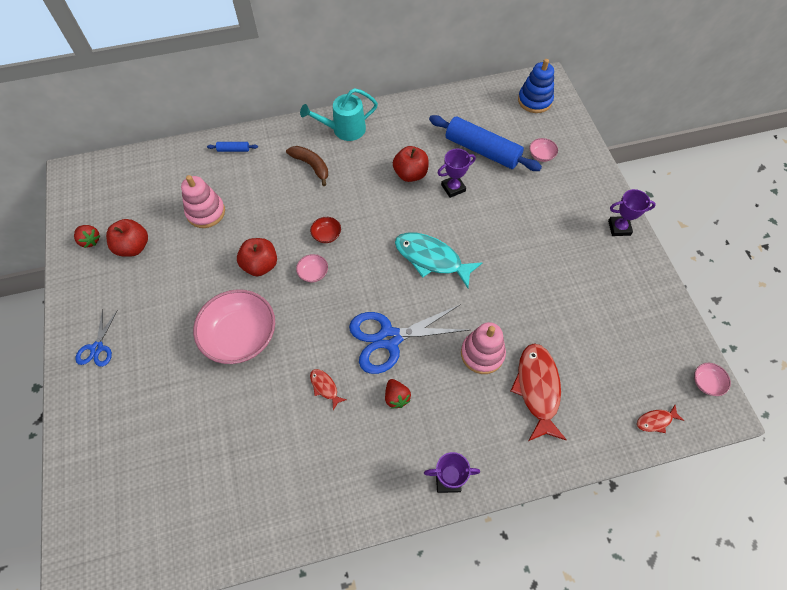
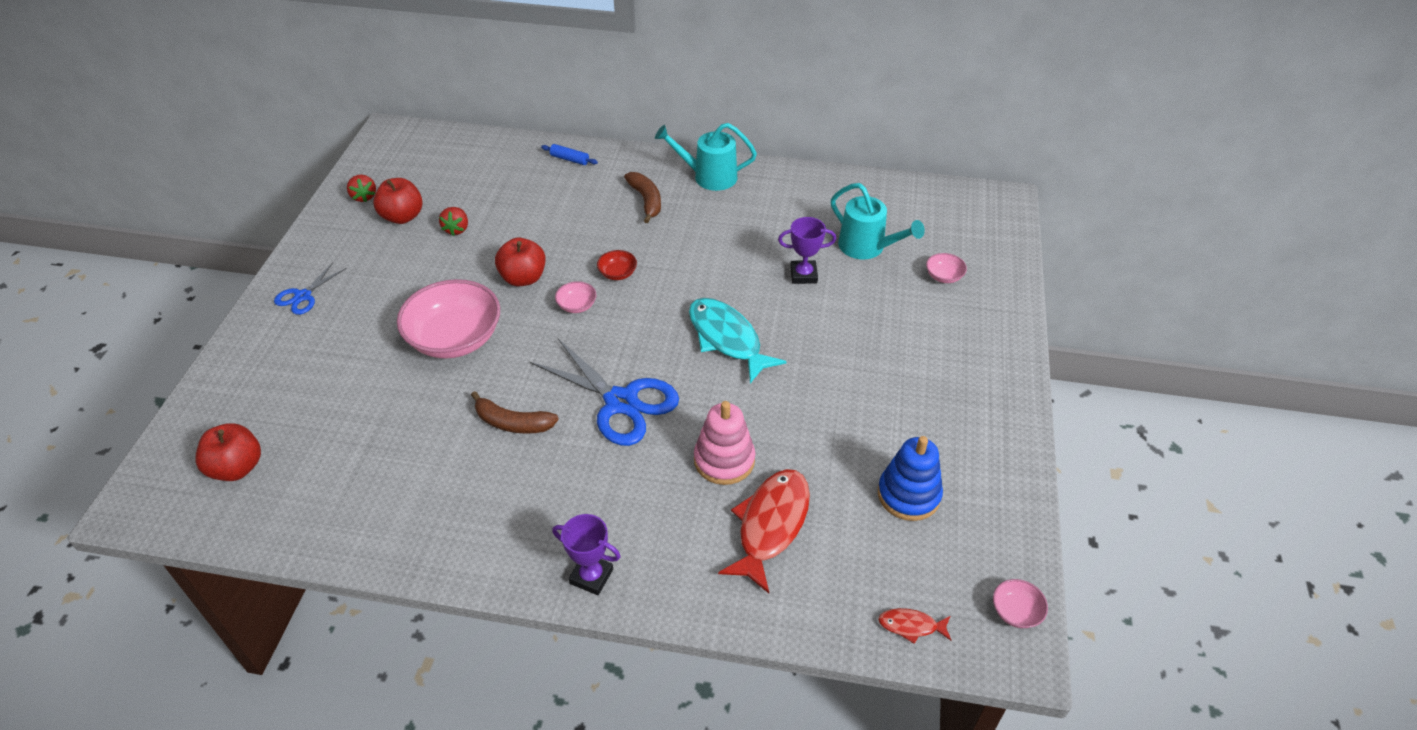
camera: 25 degrees right, 15 degrees down
pink stacking toy [181,175,225,228] -> none
red fish [310,369,347,410] -> brown banana [471,391,559,434]
blue scissors [349,304,469,374] -> blue scissors turned 150 degrees counterclockwise [530,339,679,446]
red strawberry [385,379,411,409] -> red strawberry moved to [439,207,468,236]
red apple [393,146,429,182] -> red apple moved to [195,423,261,481]
blue rolling pin [429,115,542,171] -> turquoise watering can [831,183,925,259]
blue stacking toy [518,59,554,113] -> blue stacking toy moved to [878,436,943,521]
purple trophy [608,189,656,236] -> none

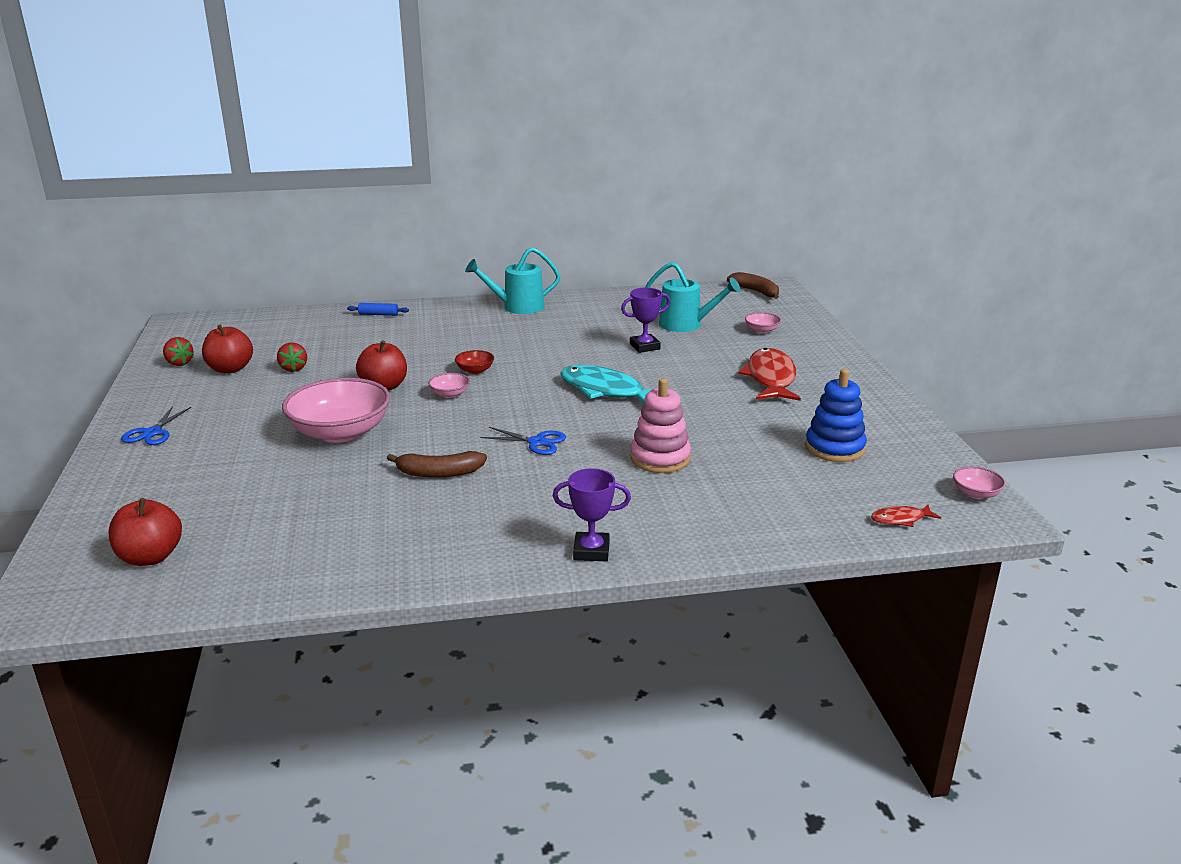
camera: 20 degrees left, 20 degrees down
blue scissors [530,339,679,446] -> blue scissors [480,427,566,455], size x0.52
brown banana [624,172,661,223] -> brown banana moved to [727,272,779,299]
red fish [718,469,810,593] -> red fish moved to [738,348,801,401]

